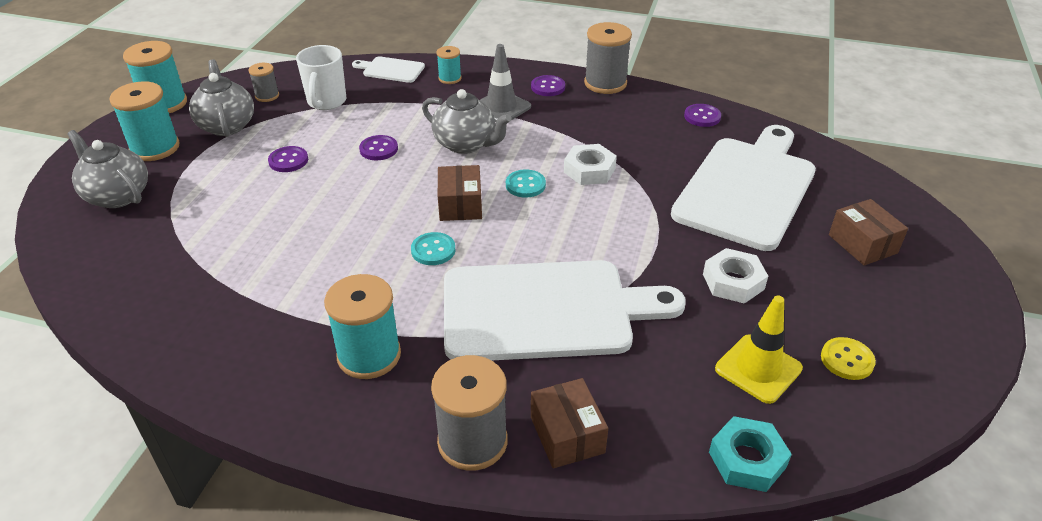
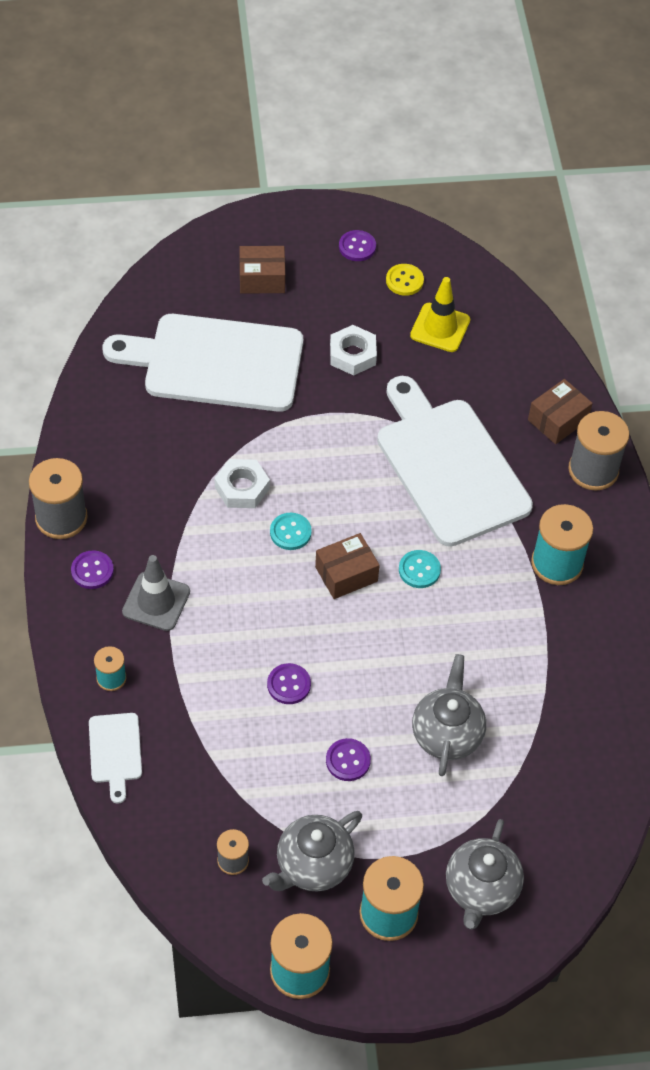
camera: 115 degrees left, 15 degrees up
white mug [296,45,346,110] -> none
grey teapot [422,89,512,154] -> grey teapot moved to [412,654,486,776]
purple button [684,104,721,127] -> purple button moved to [339,230,376,261]
turquoise nut [709,416,792,492] -> none
brown box [829,199,908,266] -> brown box turned 45 degrees clockwise [239,246,285,293]

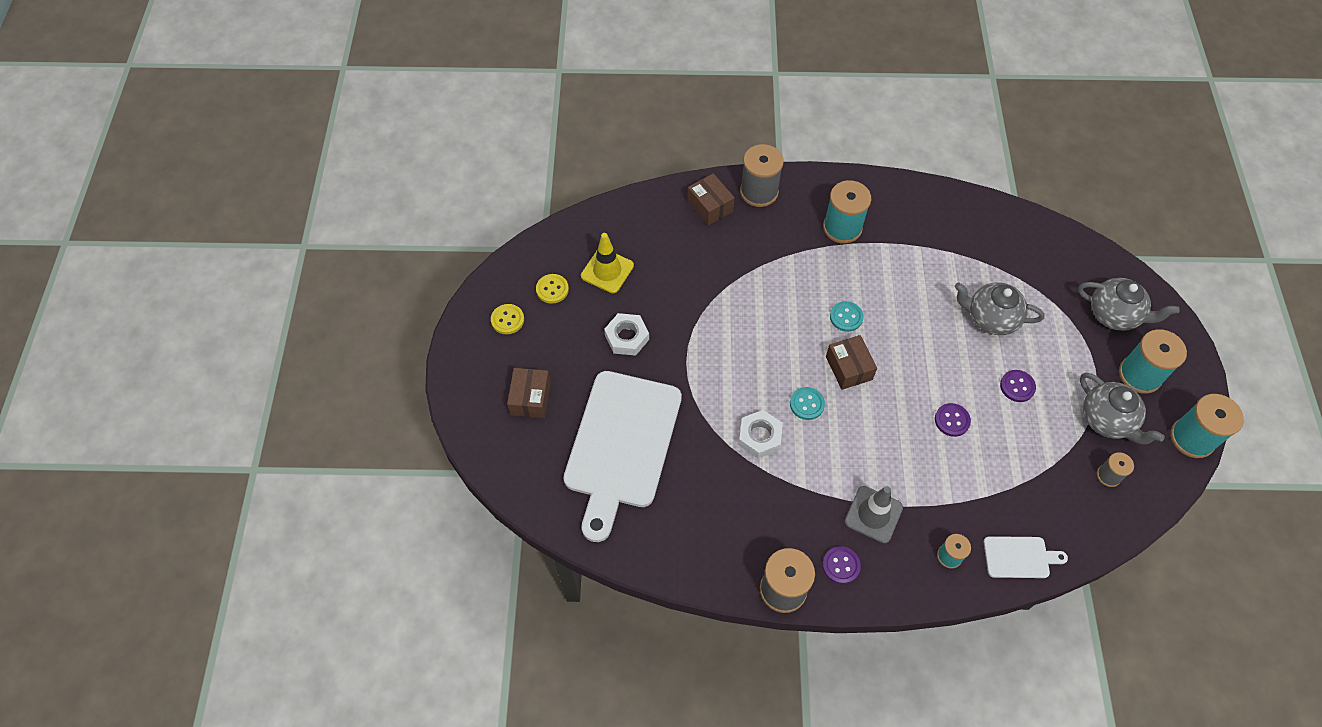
camera: 80 degrees left, 5 degrees up
purple button [339,230,376,261] -> yellow button [491,304,524,334]
white cutting board [377,376,533,547] -> none

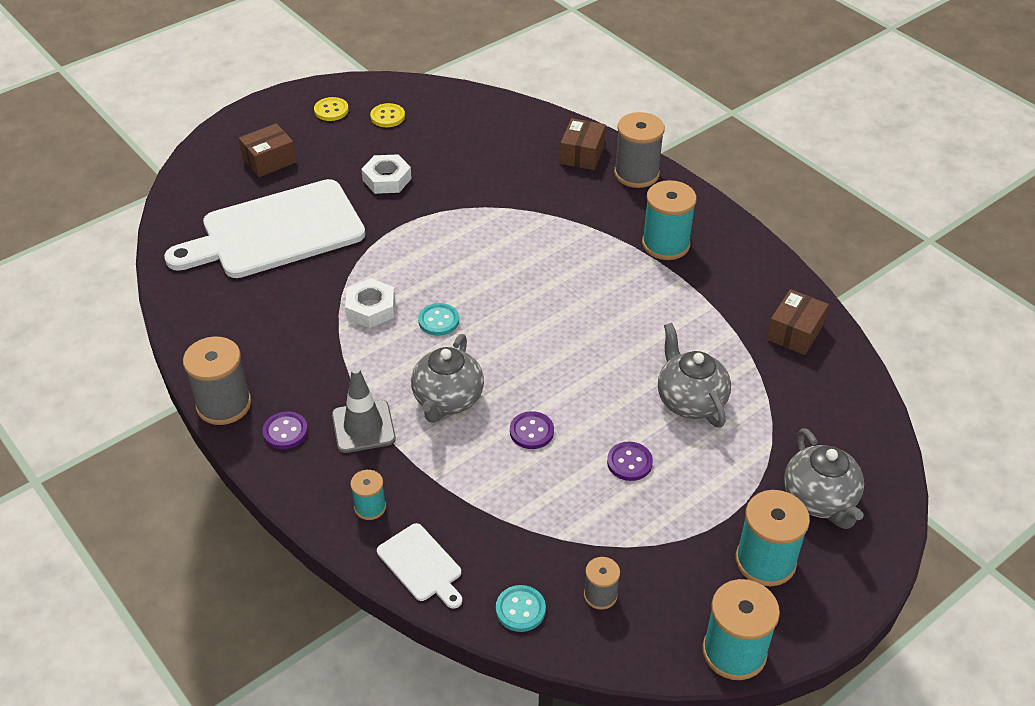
camera: 50 degrees right, 15 degrees down
yellow traffic cone [581,233,634,293] -> none
brown box [826,335,877,390] -> brown box moved to [767,289,829,355]
turquoise button [830,301,864,332] -> turquoise button moved to [496,585,546,632]
grey teapot [1080,373,1165,444] -> grey teapot moved to [411,334,484,423]

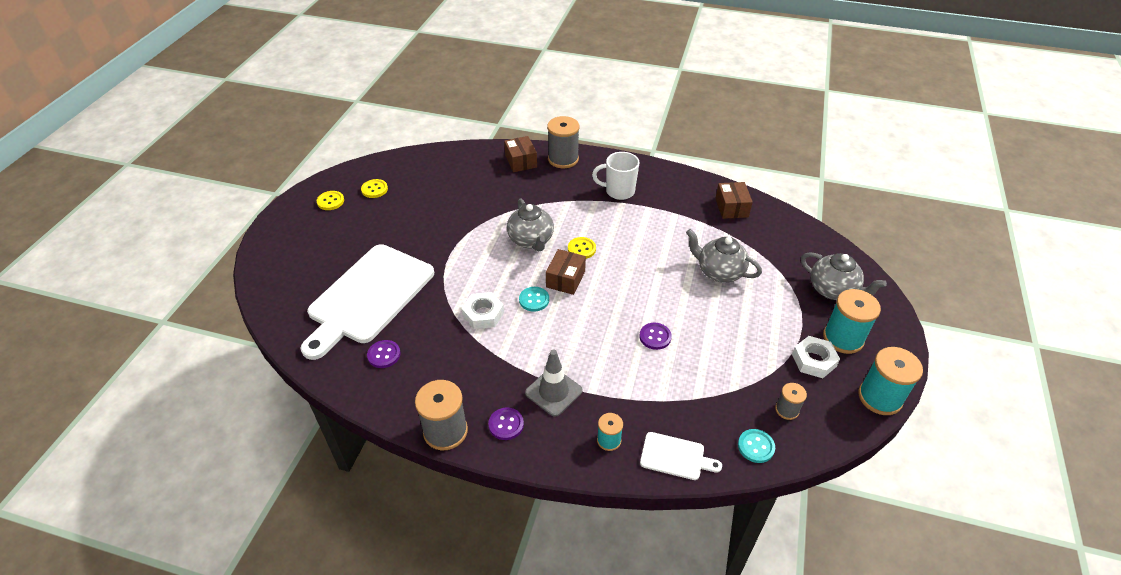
camera: 35 degrees left, 0 degrees up
brown box [239,123,296,177] -> brown box moved to [546,249,586,295]
white nut [361,154,412,194] -> white nut moved to [792,336,840,378]
grey teapot [411,334,484,423] -> grey teapot moved to [507,199,554,252]
purple button [607,442,653,481] -> purple button moved to [367,340,401,368]
turquoise spool [642,180,697,260] -> white mug [592,152,639,200]
none -> yellow button [568,237,596,259]

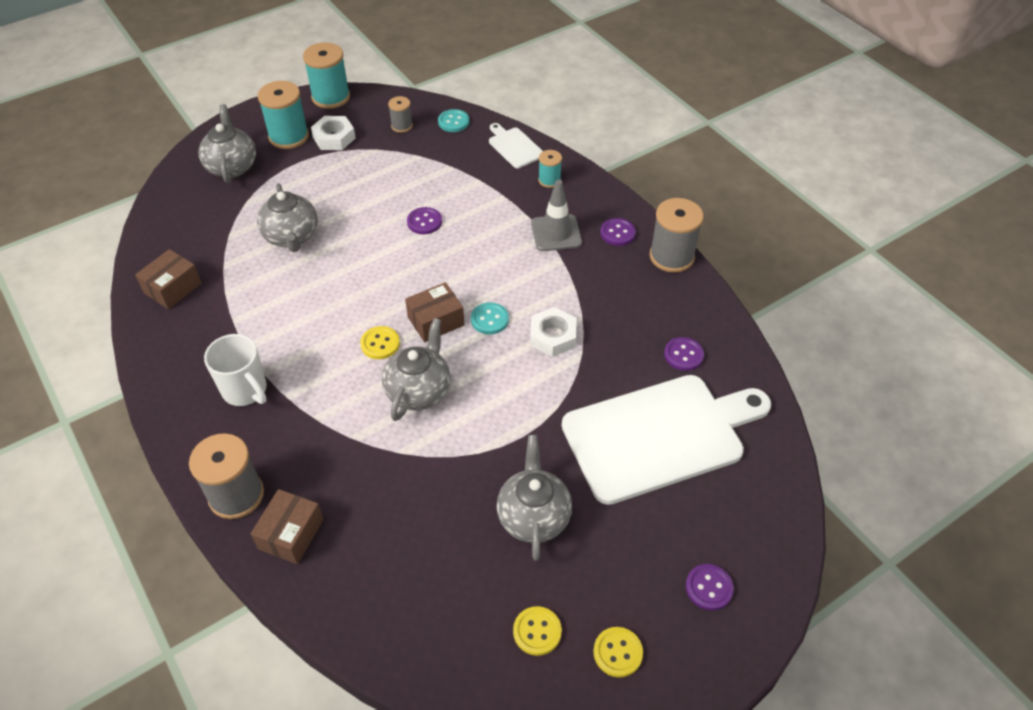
camera: 140 degrees left, 5 degrees up
none -> grey teapot [496,435,572,561]
none -> purple button [686,564,734,611]

